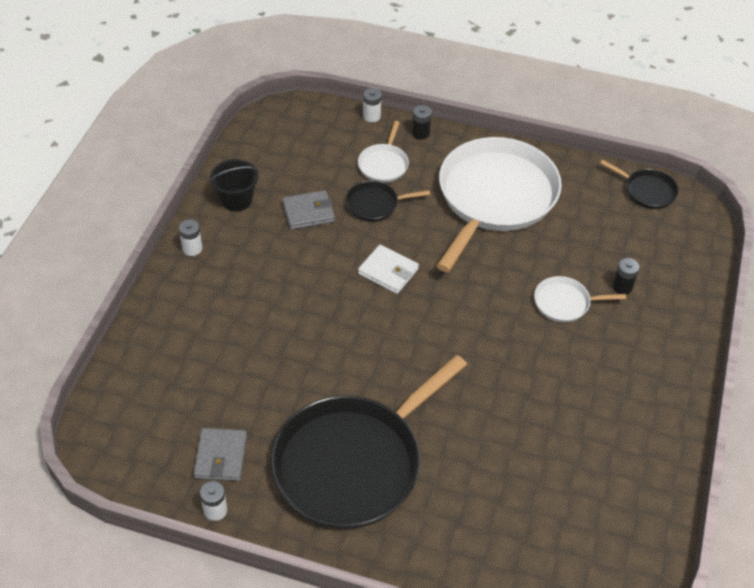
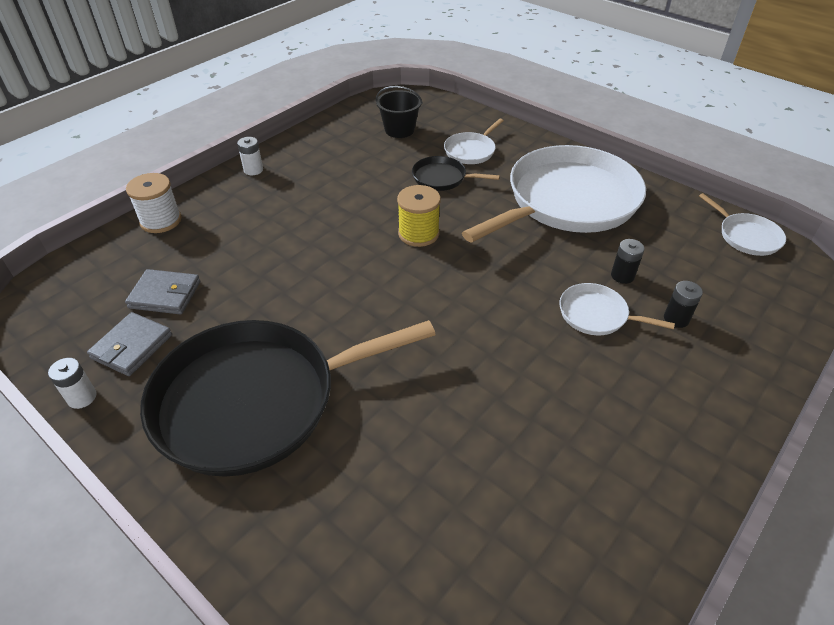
camera: 25 degrees right, 5 degrees down
black bucket [210,159,259,211] -> black bucket moved to [376,86,423,138]
grey wallet [282,190,335,230] -> grey wallet moved to [125,269,200,314]
white wallet [358,244,419,294] -> yellow spool [397,185,441,247]
white battery [363,88,381,122] -> none
black battery [412,105,431,140] -> black battery moved to [611,239,645,284]
black pan [600,160,678,209] -> white pan [699,193,786,256]
none -> white spool [126,173,182,233]

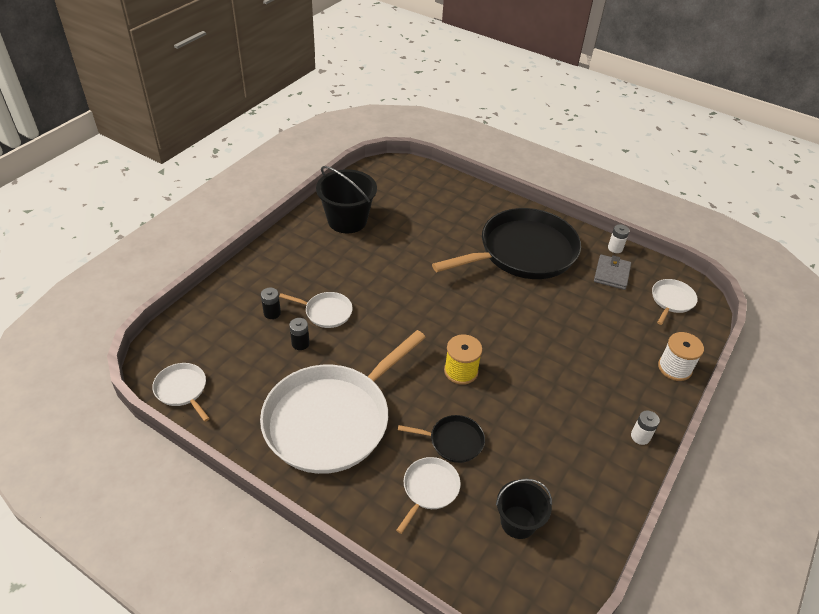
camera: 170 degrees right, 0 degrees up
grey wallet [125,269,200,314] -> none
none -> black bucket [316,166,377,233]
none -> white pan [652,279,698,325]

